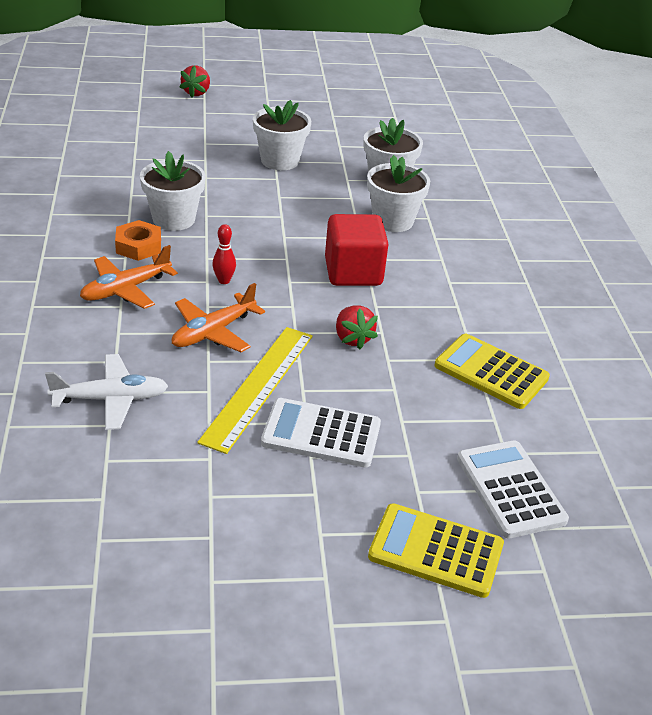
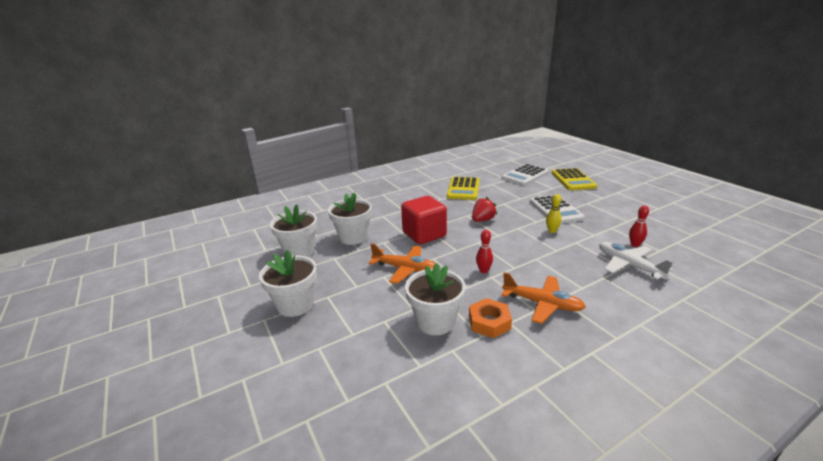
camera: 110 degrees left, 10 degrees down
orange plane [172,283,265,352] -> orange plane moved to [369,243,436,284]
red strawberry [179,65,210,98] -> none
yellow ruler [197,327,313,454] -> yellow bowling pin [546,194,562,233]
none -> red bowling pin [629,206,649,247]

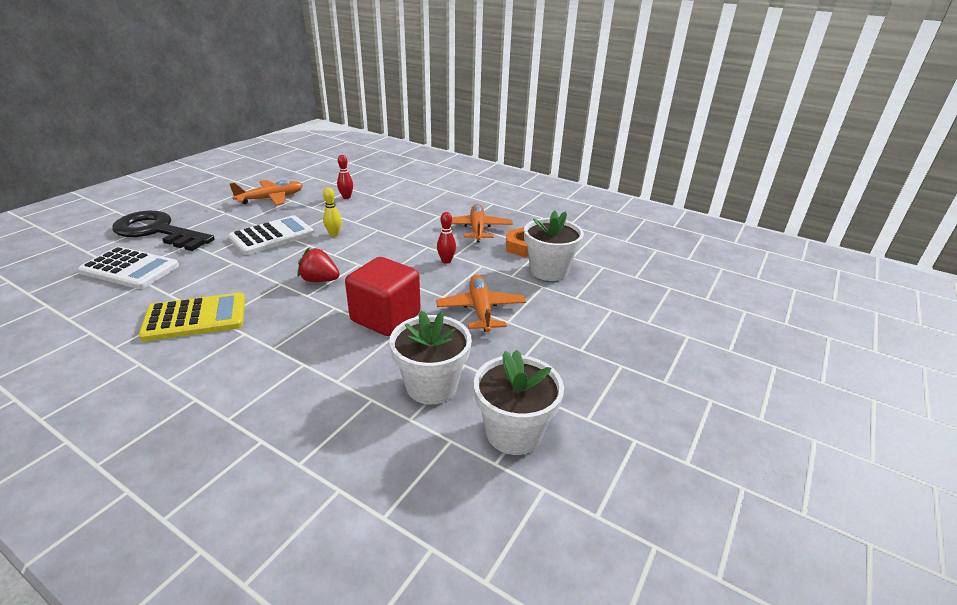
camera: 120 degrees left, 5 degrees up
white flower pot [259,250,317,317] -> none
yellow calculator [552,168,597,190] -> black key [112,211,215,251]
white plane [599,242,673,280] -> none
none -> orange plane [229,180,303,205]

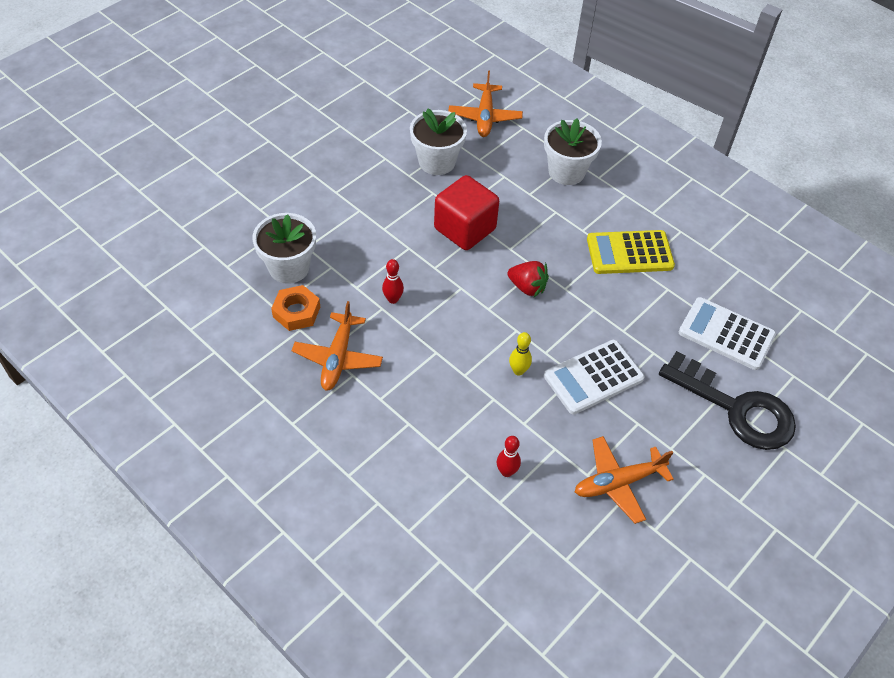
camera: 170 degrees left, 20 degrees up
orange plane [436,275,526,332] -> orange plane moved to [448,71,523,137]
white flower pot [474,349,564,455] -> white flower pot moved to [544,118,602,185]

